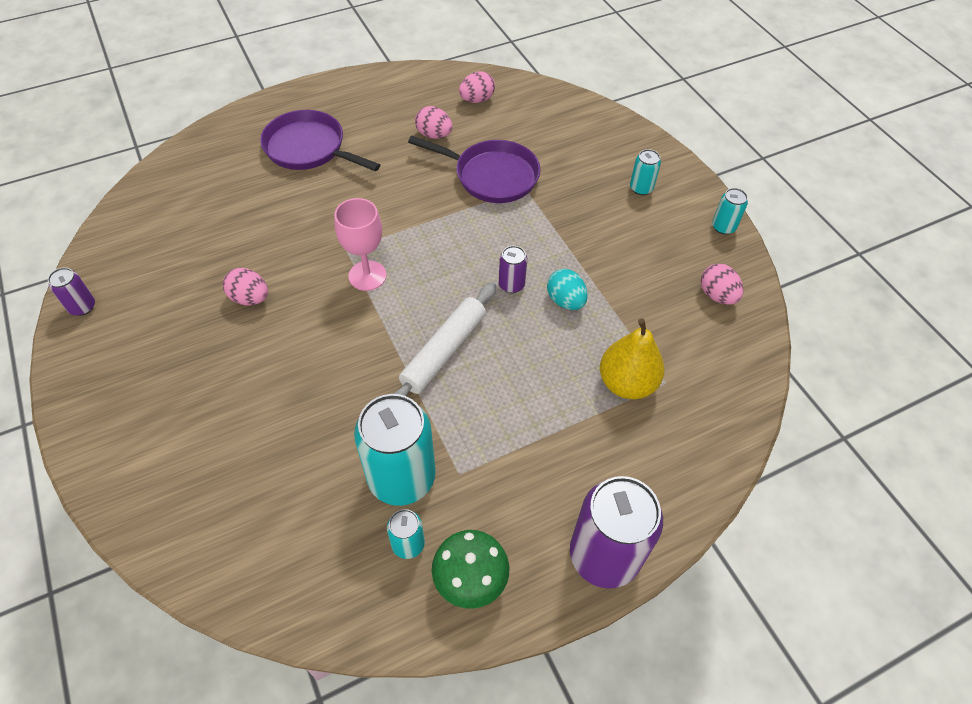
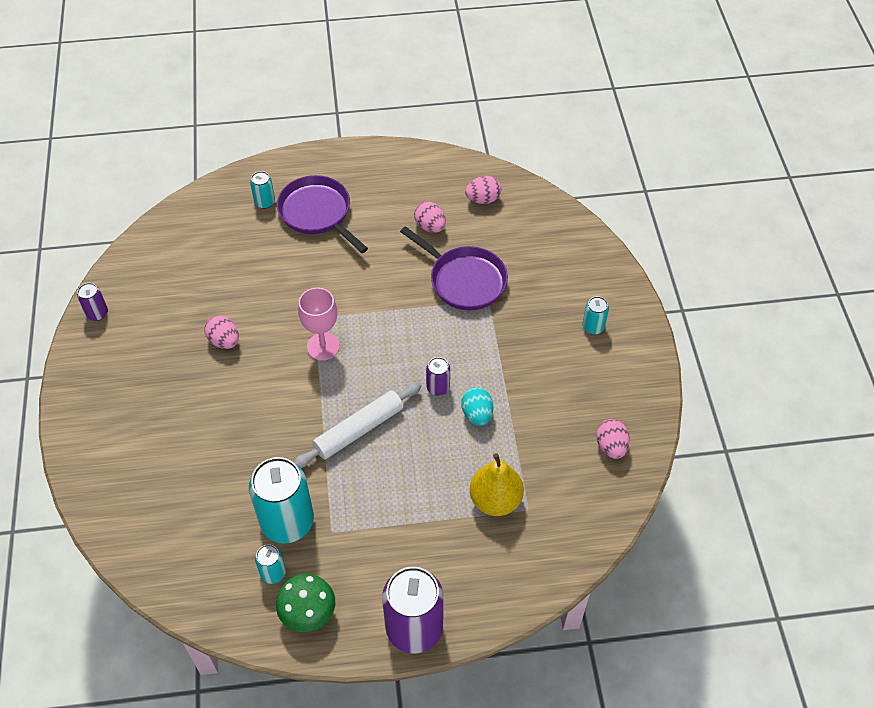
camera: 20 degrees right, 0 degrees up
turquoise can [712,188,748,235] -> turquoise can moved to [250,171,275,209]

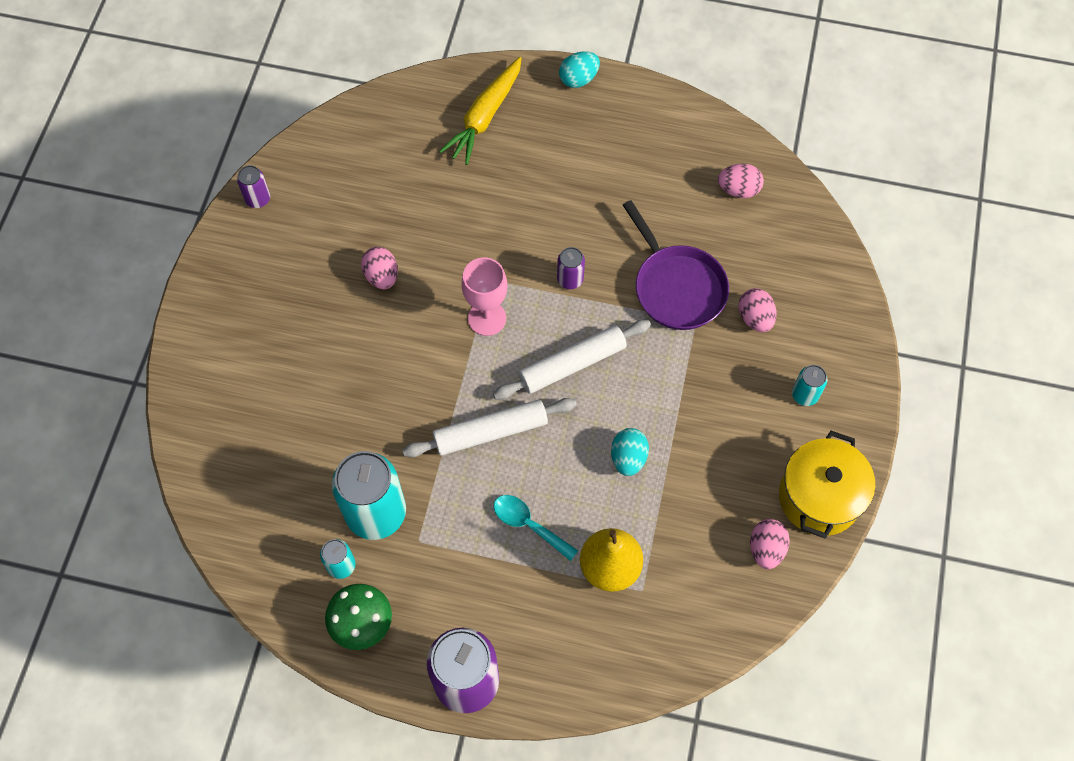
camera: 20 degrees right, 10 degrees up
turquoise can [250,171,275,209] -> yellow carrot [439,57,522,165]
purple pan [277,175,368,253] -> none
pink egg [414,201,446,233] -> pink egg moved to [738,288,777,332]
purple can [426,357,450,396] -> purple can moved to [557,247,585,289]
none -> white rolling pin [493,320,651,400]
none -> turquoise spoon [494,495,578,561]
none -> turquoise egg [559,51,600,88]
none -> yellow pot [779,431,875,538]

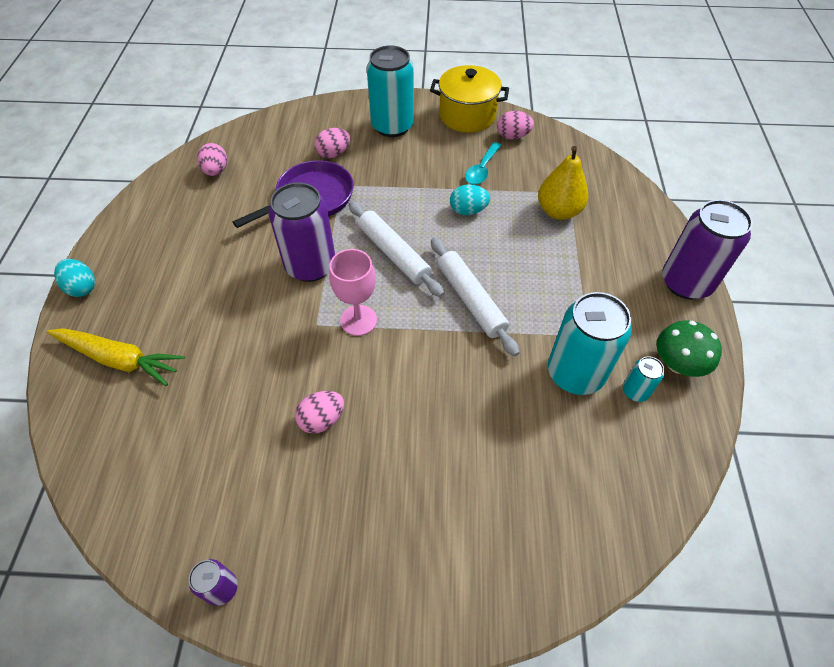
camera: 100 degrees left, 10 degrees down
turquoise spoon [494,495,578,561] -> turquoise spoon moved to [465,142,502,185]
purple can [557,247,585,289] -> purple can [269,182,335,282], size x2.14
turquoise can [792,365,827,406] -> turquoise can [367,45,414,137], size x2.14

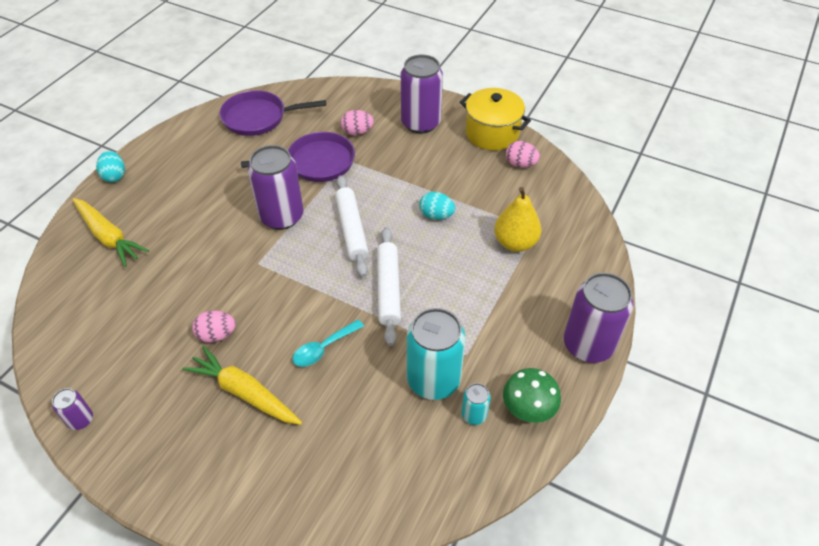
camera: 25 degrees right, 5 degrees down
pink egg [197,143,227,176] -> purple pan [219,90,326,136]
pink goblet [329,249,377,336] -> none
turquoise can [367,45,414,137] -> purple can [401,55,443,134]
turquoise spoon [465,142,502,185] -> turquoise spoon moved to [293,319,364,367]
none -> yellow carrot [182,346,302,425]

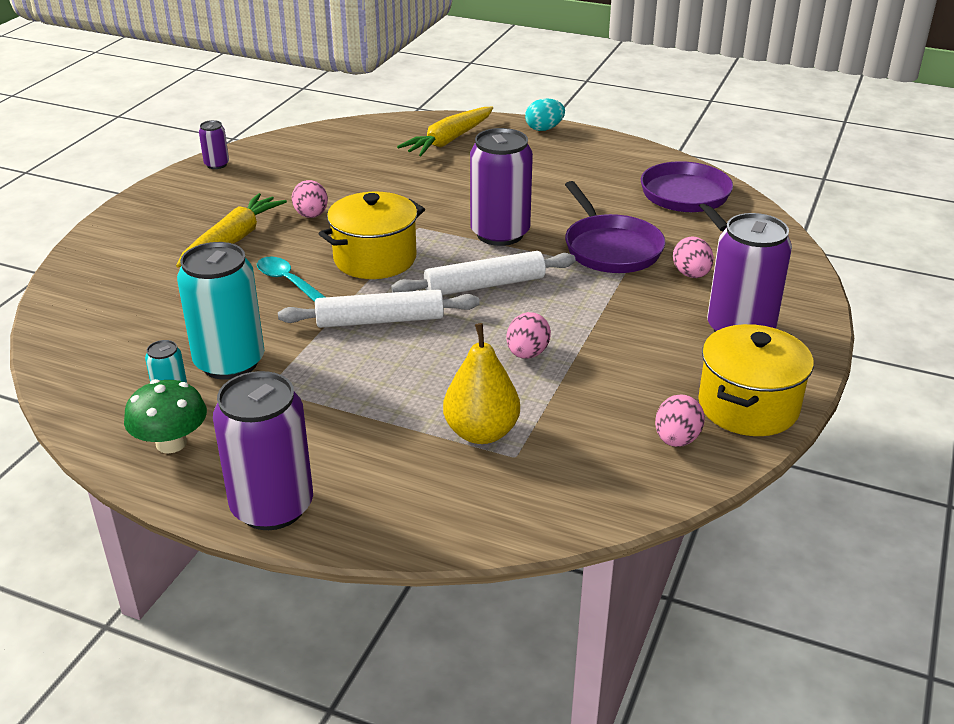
camera: 85 degrees right, 15 degrees down
turquoise egg [419,192,455,220] -> pink egg [506,312,551,359]
none -> yellow pot [318,192,425,279]

